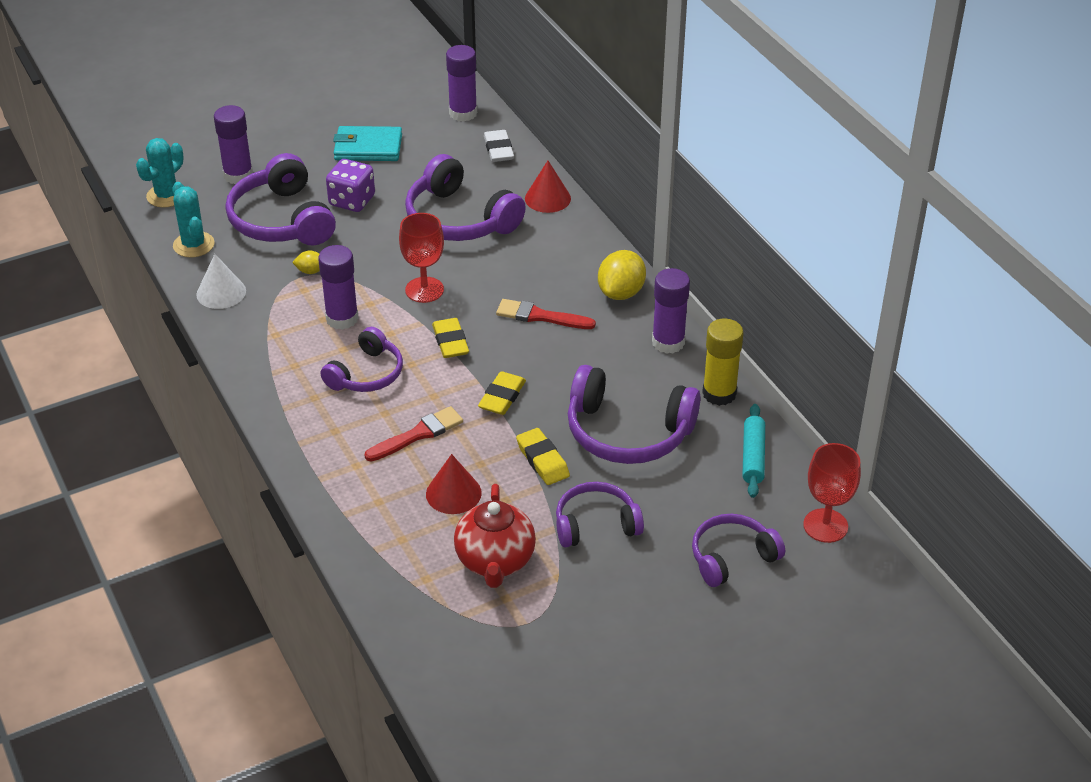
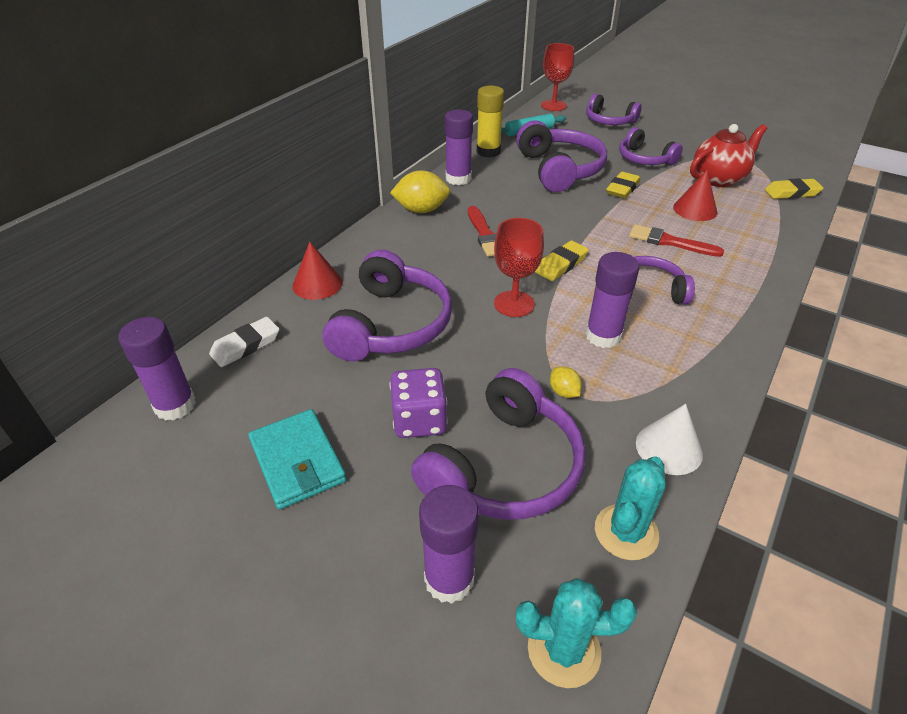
camera: 120 degrees left, 0 degrees up
yellow eraser [478,371,526,415] -> yellow eraser moved to [765,178,824,199]

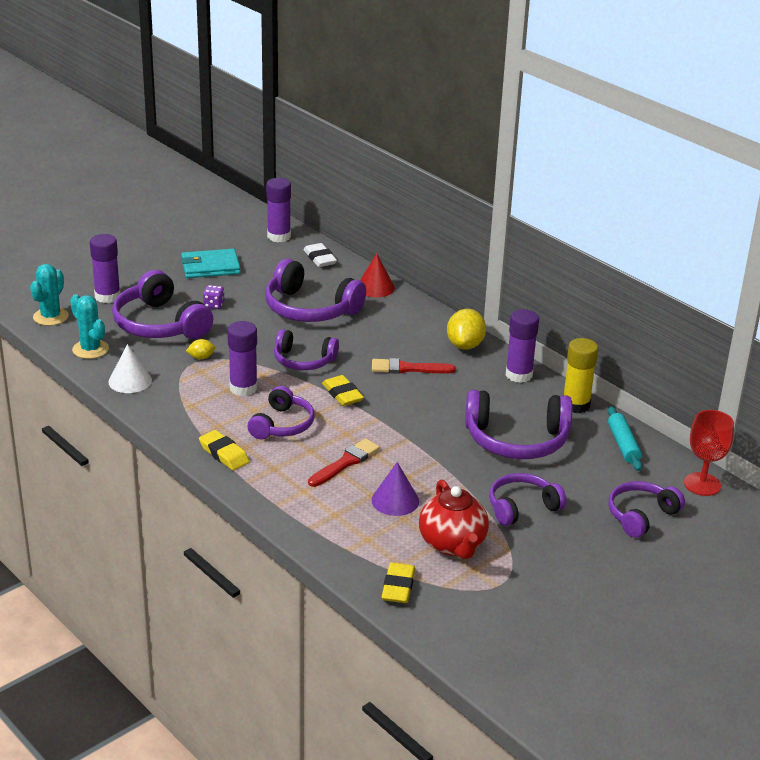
camera: 105 degrees right, 10 degrees down
purple dice [390,368,448,438] -> purple dice [203,285,224,309], size x0.57
red goblet [494,218,544,317] -> purple headphones [274,329,339,370]
yellow eraser [606,172,640,199] -> yellow eraser moved to [199,430,250,470]
red cone [673,170,717,221] -> purple cone [371,462,419,516]

